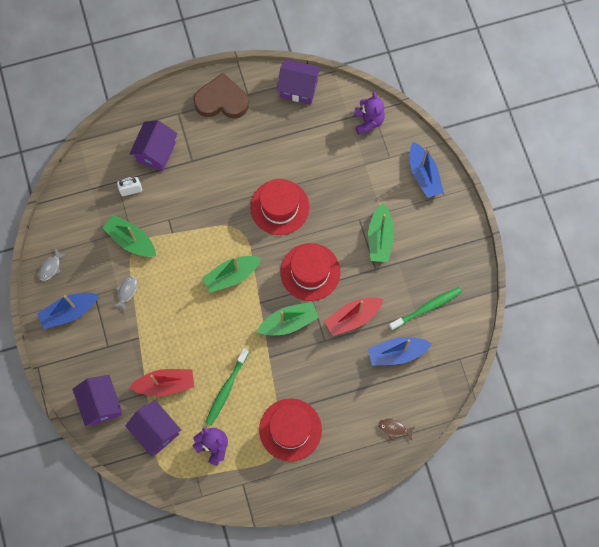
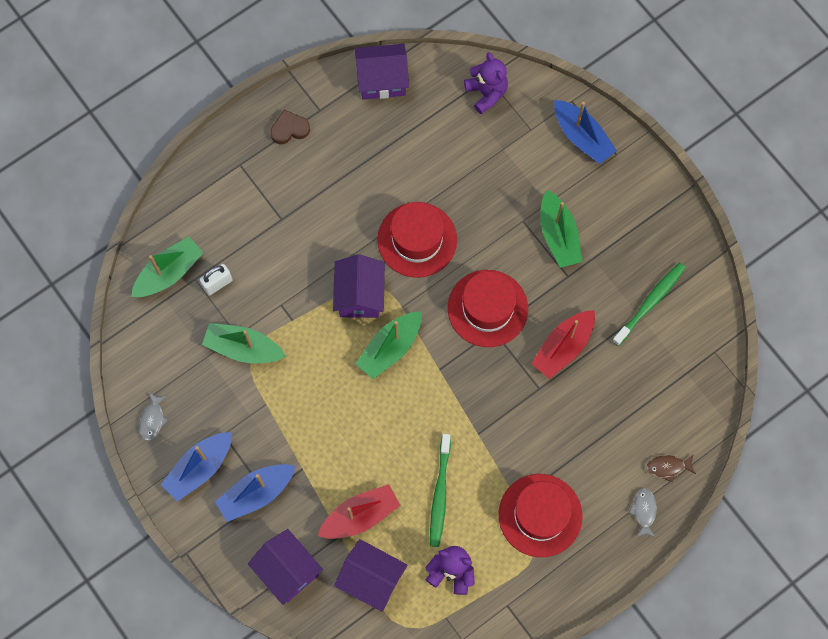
camera: 20 degrees left, 0 degrees up
grey fish [113,276,137,311] -> grey fish moved to [629,488,657,538]
purple house [129,120,177,171] -> purple house moved to [333,254,385,318]
brown heart [193,73,249,119] -> brown heart [270,110,310,144], size x0.54
green boat [257,302,319,335] -> green boat moved to [131,236,203,297]
blue boat [368,337,432,366] -> blue boat moved to [215,464,296,522]

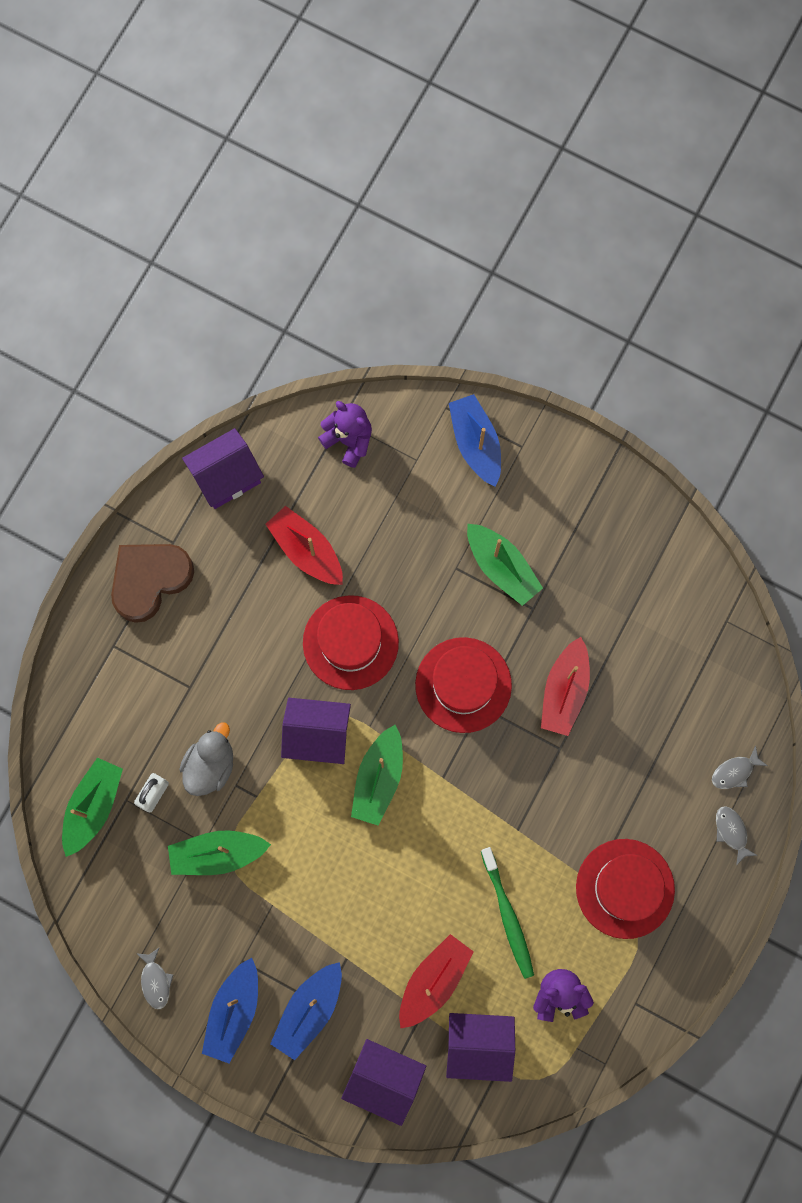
camera: 25 degrees left, 5 degrees up
brown heart [270,110,310,144] -> brown heart [111,544,194,623], size x1.85
purple house [333,254,385,318] -> purple house turned 60 degrees counterclockwise [281,698,351,764]
blue boat [554,100,617,164] -> blue boat turned 135 degrees counterclockwise [449,394,501,487]
green toothbrush [612,263,686,346] -> none
brown fish [646,454,696,482] -> grey fish [712,746,768,789]
none -> grey duck [179,722,233,796]
none -> red boat [265,506,343,585]

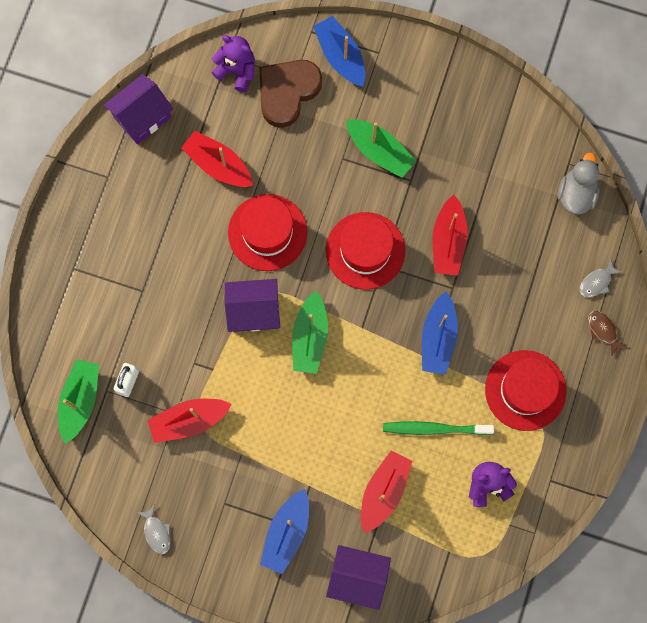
camera: 10 degrees left, 0 degrees up
brown heart [111,544,194,623] -> brown heart moved to [259,60,322,128]
green boat [168,831,271,875] -> red boat [147,399,232,443]
grey duck [179,722,233,796] -> grey duck moved to [557,153,600,215]
blue boat [202,958,258,1063] -> blue boat moved to [422,292,458,375]
purple house [446,1013,515,1082] -> none
green toothbrush [481,847,534,979] -> green toothbrush turned 120 degrees clockwise [383,421,494,435]
grey fish [716,806,758,866] -> brown fish [588,310,626,355]

